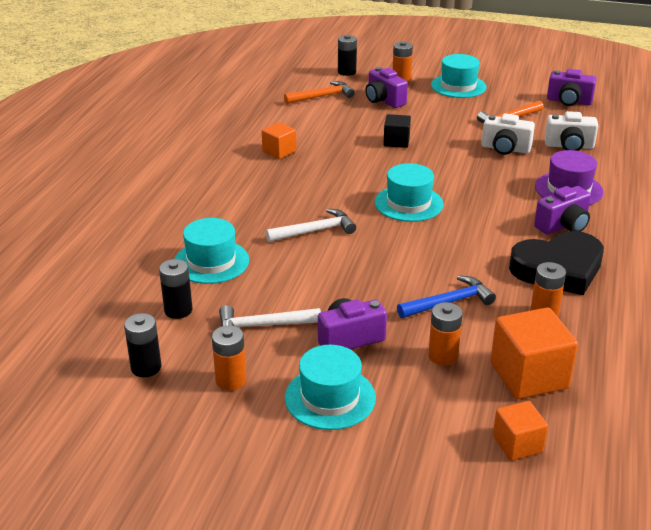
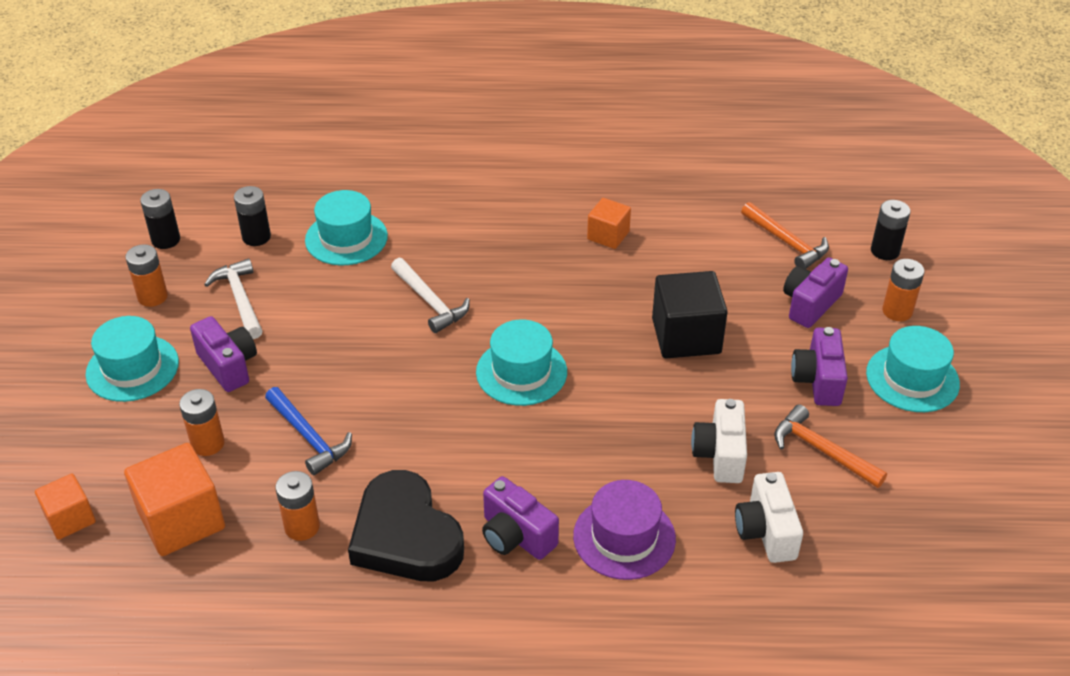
camera: 75 degrees right, 10 degrees up
black cube [383,114,411,148] -> black cube [652,271,728,358], size x1.71
purple camera [547,69,597,106] -> purple camera moved to [791,327,848,406]

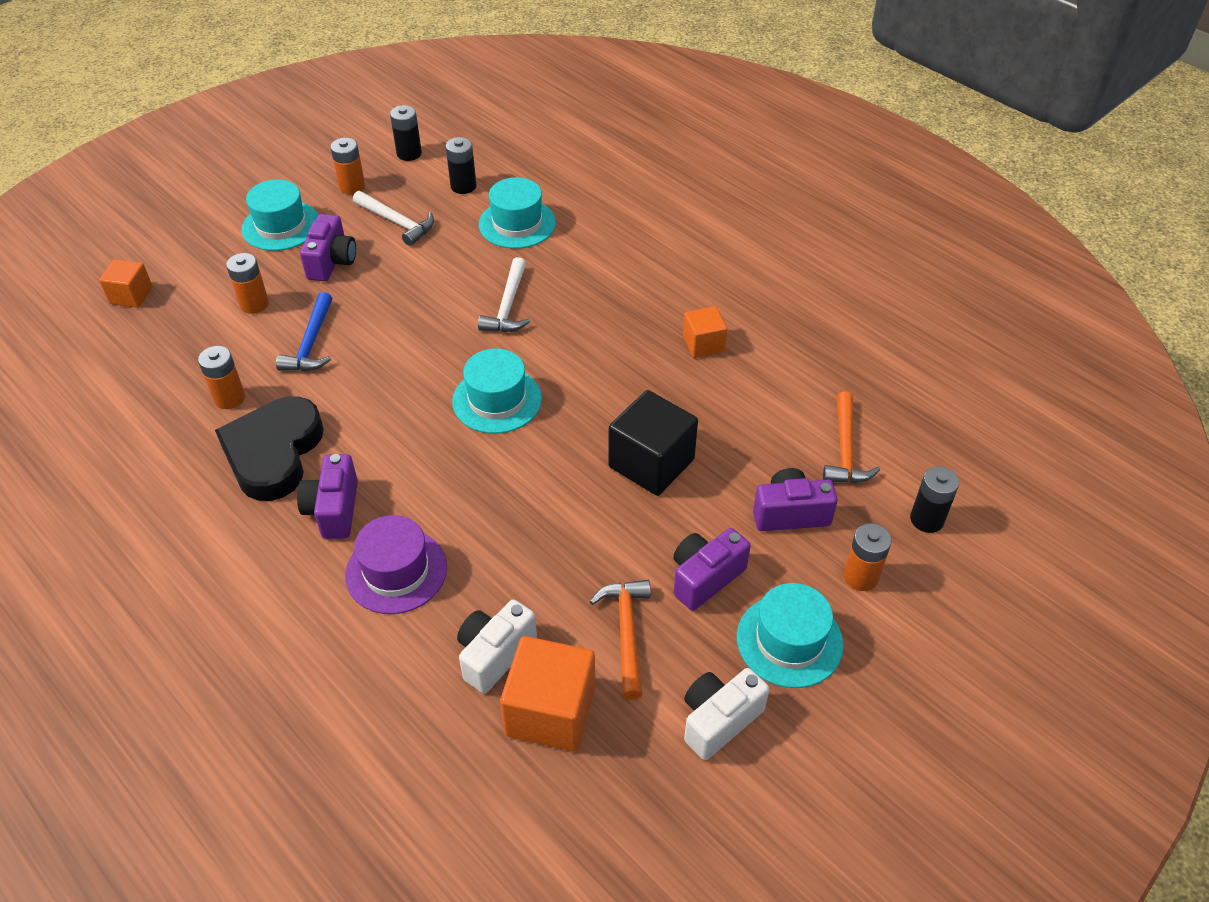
camera: 45 degrees right, 5 degrees up
orange cube [124,443,225,556] -> orange cube moved to [500,636,595,752]
white hammer [204,258,262,339] -> white hammer turned 105 degrees clockwise [353,191,434,246]
white camera [691,399,747,483] -> white camera moved to [684,668,769,760]

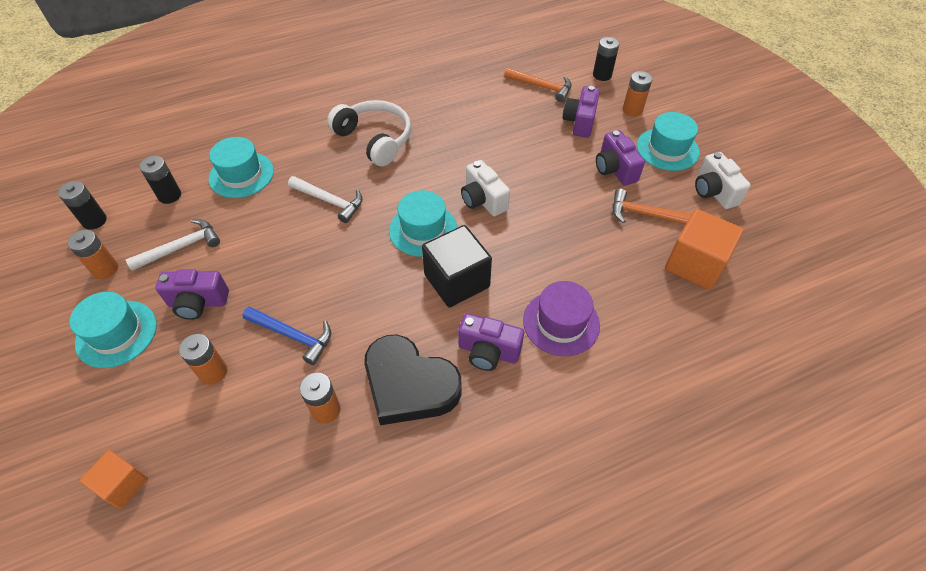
camera: 70 degrees left, 5 degrees up
purple camera [300,214,356,281] -> purple camera turned 150 degrees clockwise [156,269,229,320]
white camera [457,599,537,694] -> white camera moved to [461,160,510,217]
black cube [608,390,698,496] -> black cube moved to [422,225,492,308]
orange cube [683,306,727,358] -> none
none -> white headphones [327,100,411,166]

